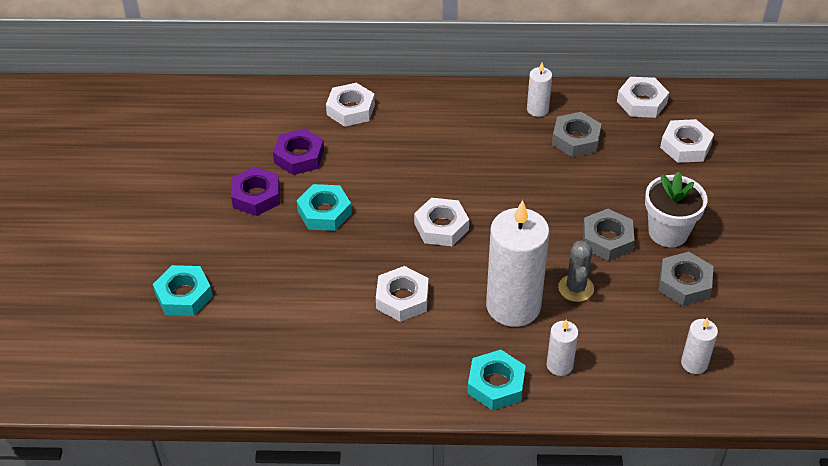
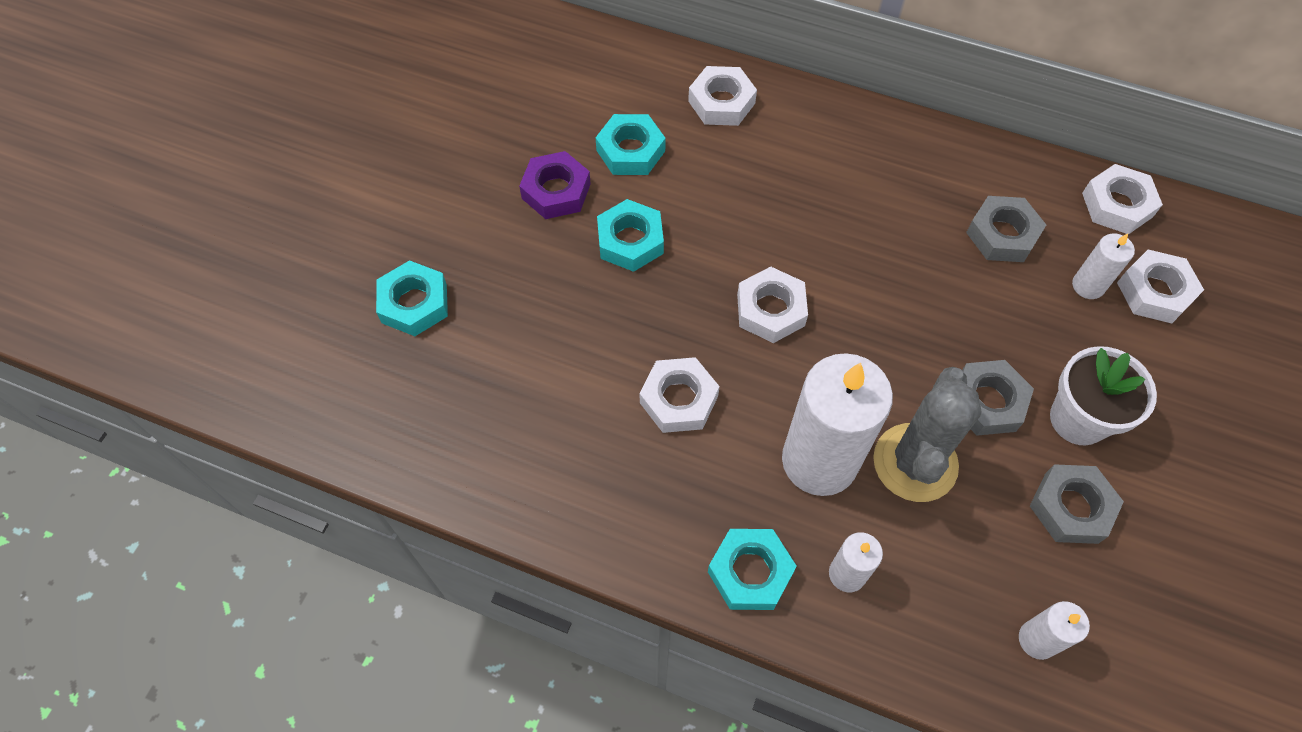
camera: 20 degrees right, 15 degrees up
purple nut [273,128,324,175] -> turquoise nut [595,114,666,175]
white candle [527,63,552,117] -> white candle moved to [1072,233,1135,299]
grey cactus [558,240,594,302] -> grey cactus [873,367,982,502], size x1.68

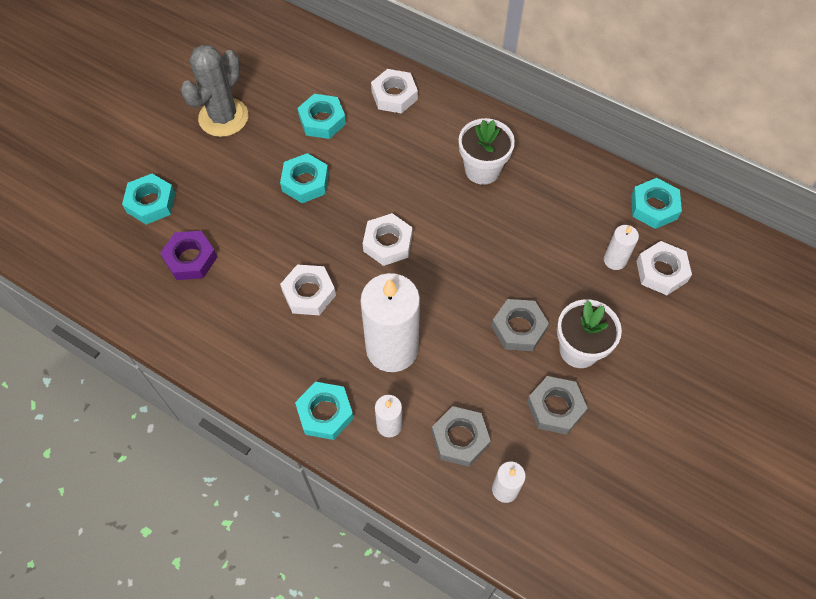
camera: 10 degrees right, 0 degrees up
purple nut [519,151,591,219] -> purple nut moved to [160,231,217,280]
grey cactus [873,367,982,502] -> grey cactus moved to [180,44,248,137]
grey nut [966,196,1046,262] -> grey nut moved to [432,406,491,467]
white nut [1082,164,1163,235] -> turquoise nut [631,178,682,229]
none -> white flower pot [459,118,515,185]

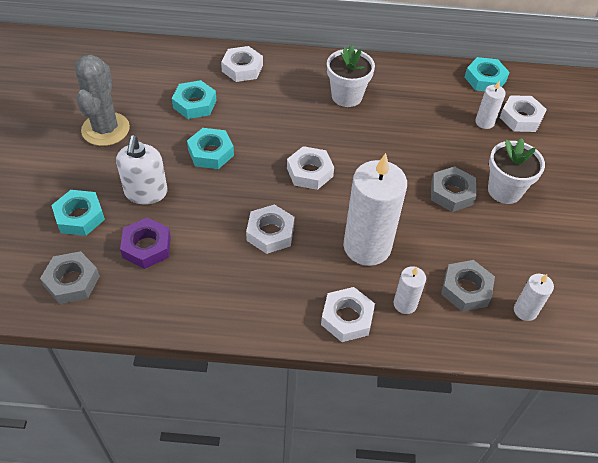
camera: 30 degrees left, 10 degrees down
turquoise nut [295,382,354,440] -> white nut [321,287,375,342]
grey nut [527,376,588,435] -> grey nut moved to [40,251,100,304]
none -> white soap dispenser [116,135,167,205]

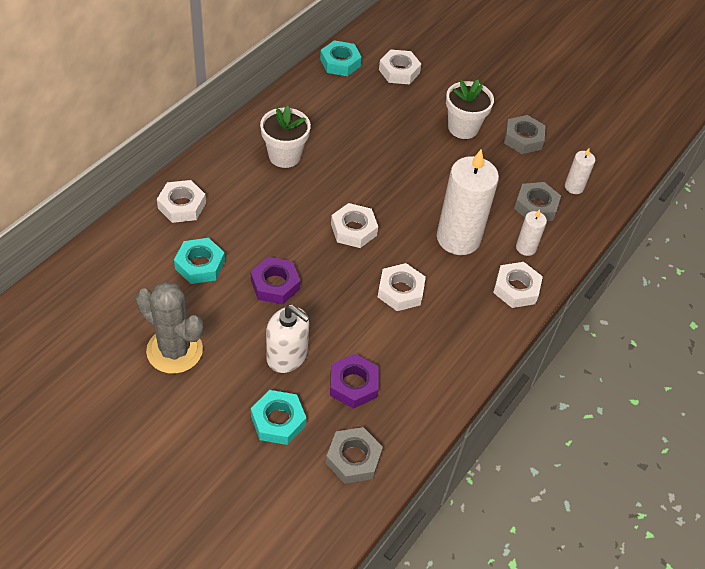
camera: 60 degrees left, 0 degrees up
turquoise nut [187,128,234,169] -> purple nut [251,257,301,304]
grey nut [431,166,477,212] -> grey nut moved to [504,115,546,154]
white candle [475,80,506,129] -> none

